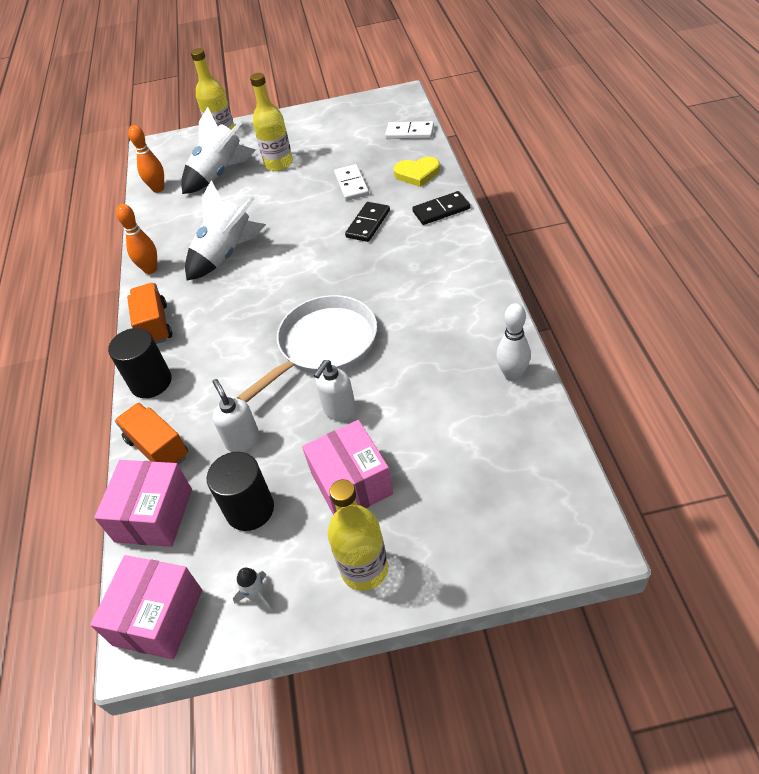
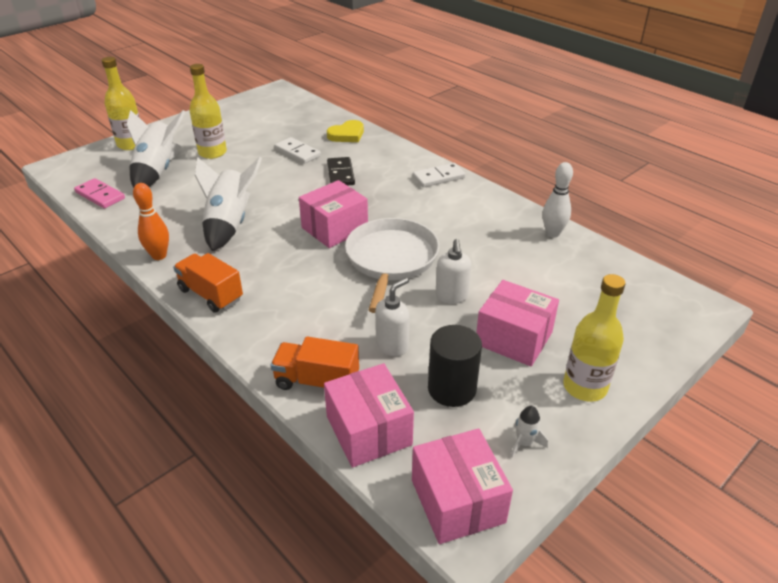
camera: 40 degrees left, 10 degrees down
black cylinder [108,328,172,398] -> none
orange bowling pin [128,125,164,193] -> pink domino [74,178,125,209]
white soap dispenser [212,379,260,452] -> white soap dispenser turned 105 degrees clockwise [375,278,410,356]
white domino [385,121,434,139] -> white domino moved to [413,163,466,187]
black domino [412,191,470,225] -> none
none -> pink box [299,180,368,248]

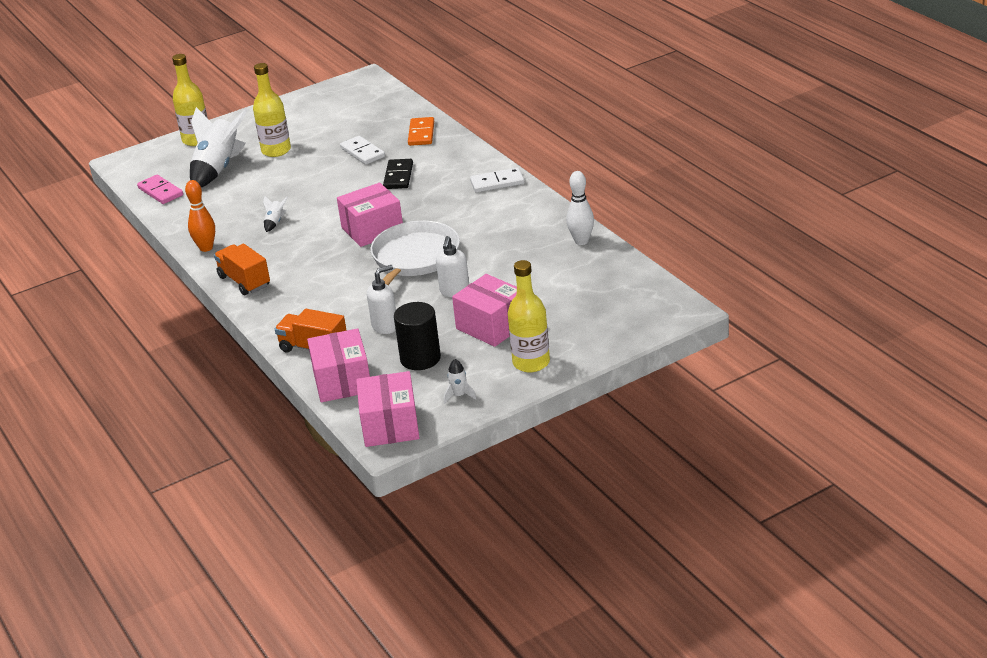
camera: 15 degrees right, 5 degrees down
white rocket [195,156,262,251] -> white rocket [263,196,288,232], size x0.41
yellow heart [327,120,364,142] -> orange domino [408,117,434,146]

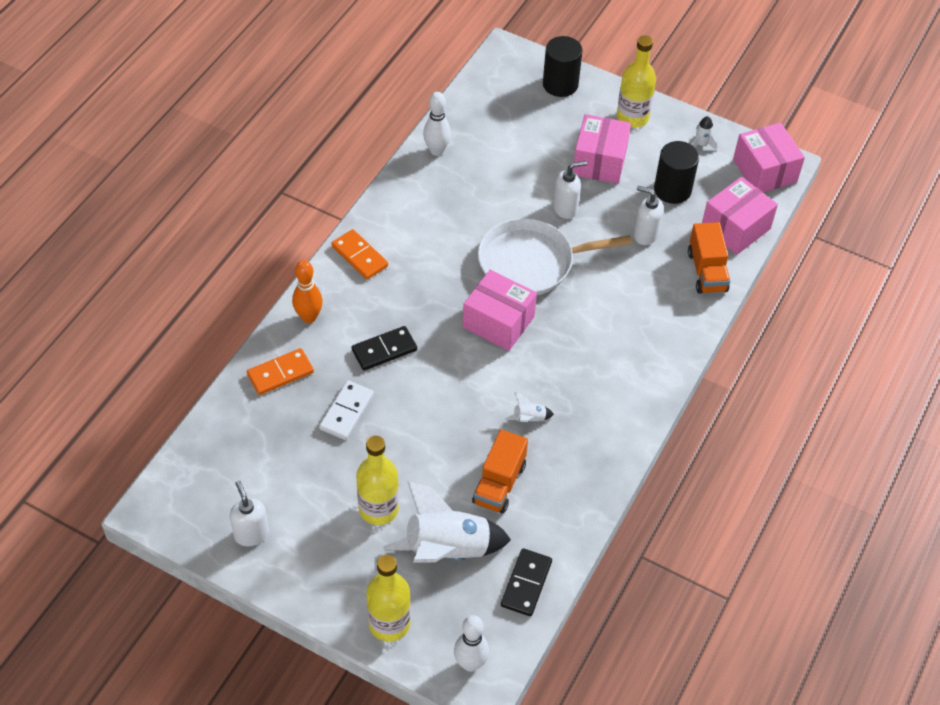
camera: 125 degrees left, 20 degrees up
pink domino [137,175,183,204] -> black domino [501,548,552,616]
orange bowling pin [185,180,215,252] -> orange bowling pin moved to [292,260,323,323]
orange truck [214,244,270,295] -> orange truck moved to [472,430,528,513]
pink box [356,371,419,447] -> pink box turned 75 degrees counterclockwise [733,123,805,192]
white domino [470,168,524,192] -> orange domino [331,229,388,280]
none -> white soap dispenser [230,481,269,546]
none -> white bowling pin [454,615,489,672]
none -> black cylinder [543,36,583,97]

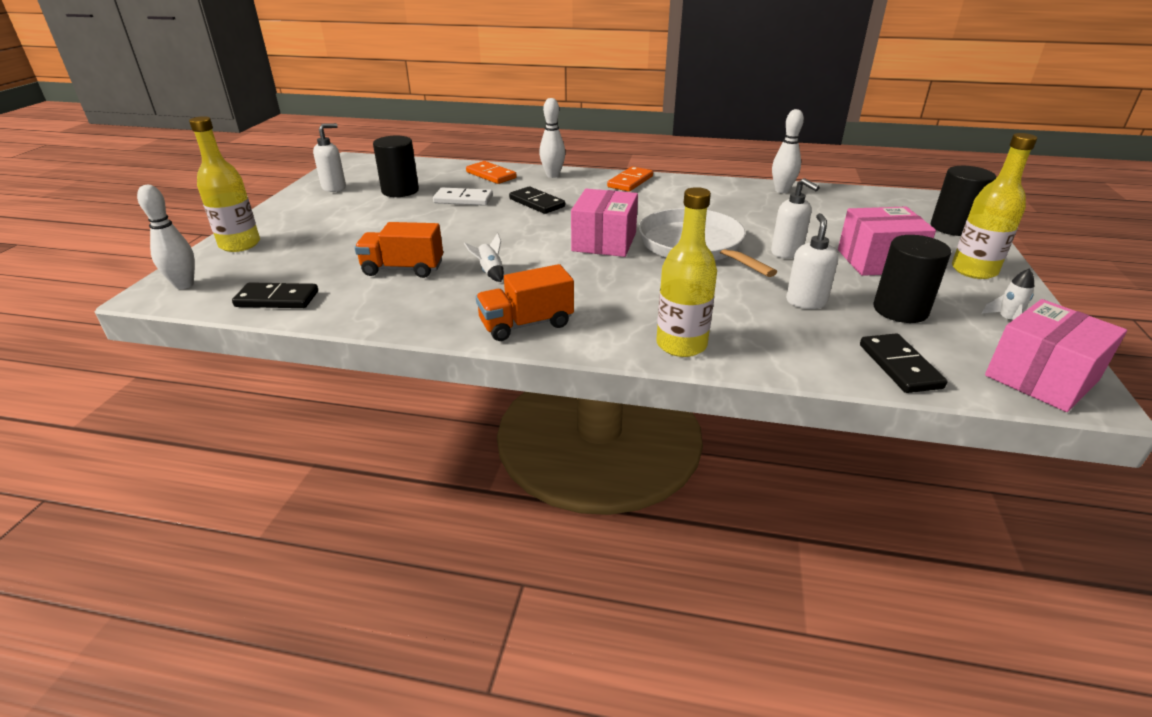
camera: 75 degrees right, 20 degrees down
orange bowling pin [292,260,323,323] -> white bowling pin [539,98,565,178]
yellow bottle [356,436,399,525] -> yellow bottle moved to [656,187,717,357]
white rocket [383,481,511,563] -> none
orange truck [688,222,730,294] -> orange truck moved to [476,264,574,341]
pink box [702,177,778,255] -> black domino [860,333,947,393]
none -> black cylinder [373,136,419,197]

